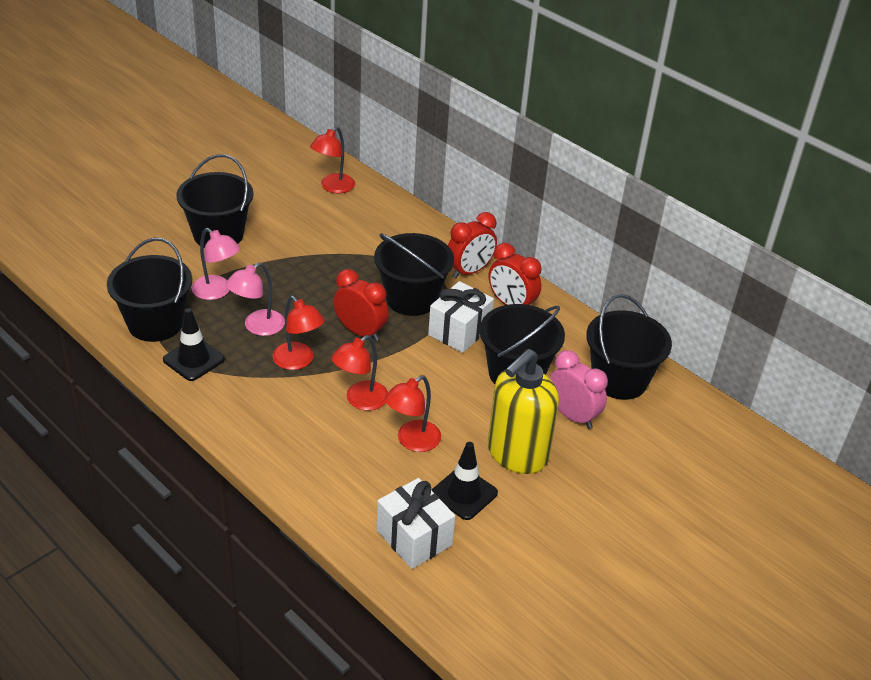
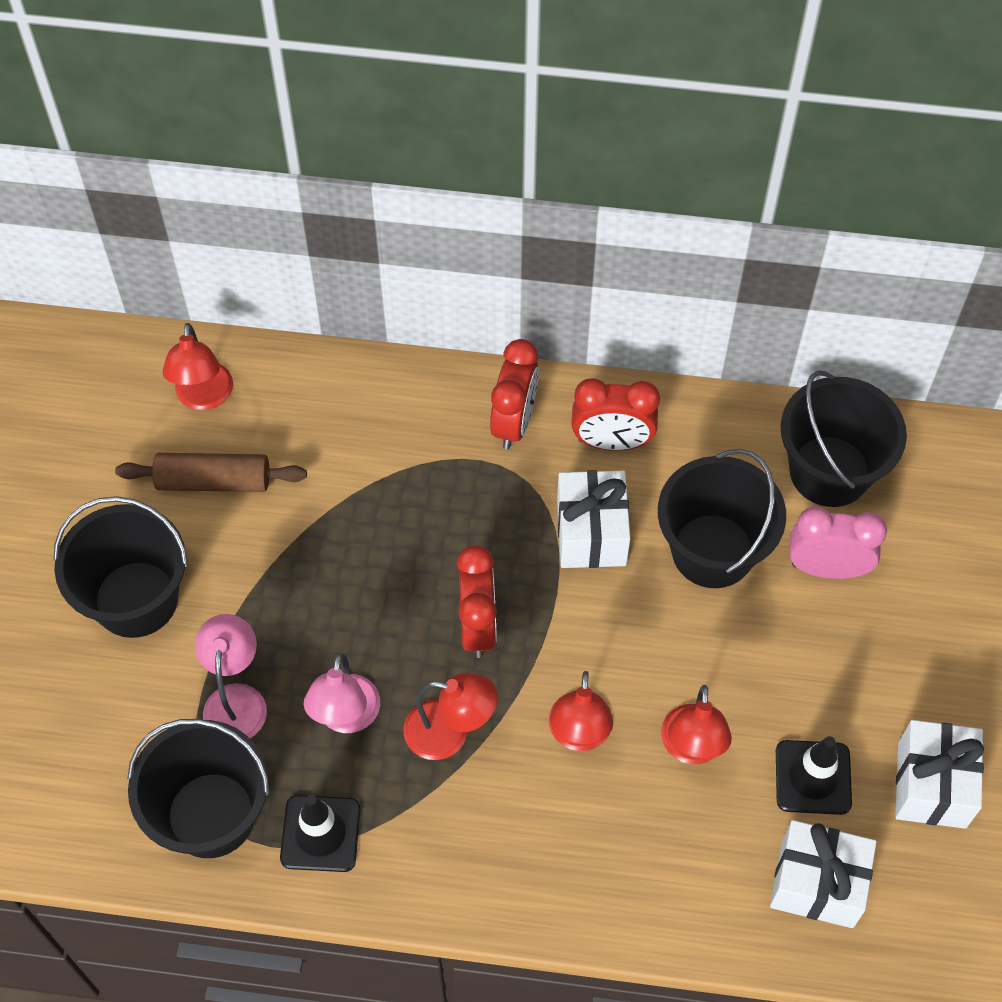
camera: 35 degrees left, 20 degrees up
pink lamp [192,228,240,300] -> pink lamp turned 90 degrees counterclockwise [195,614,267,738]
red clock [333,269,389,341] -> red clock turned 90 degrees clockwise [456,545,497,658]
black bucket [374,233,454,316] -> none
yellow soap dispenser [488,349,559,474] -> none
none -> brown rolling pin [115,453,307,492]
none -> white gift [895,720,984,829]

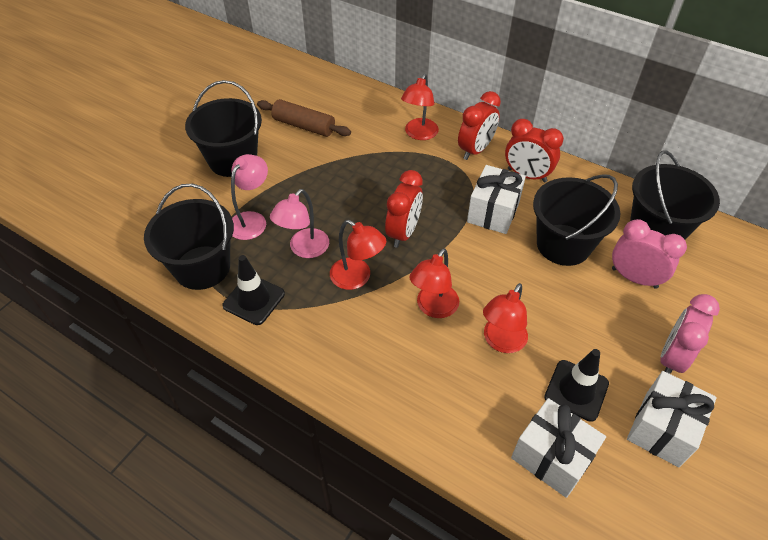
camera: 25 degrees right, 10 degrees down
red lamp [163,323,233,410] -> red lamp moved to [401,74,439,140]
none -> pink clock [660,294,720,374]

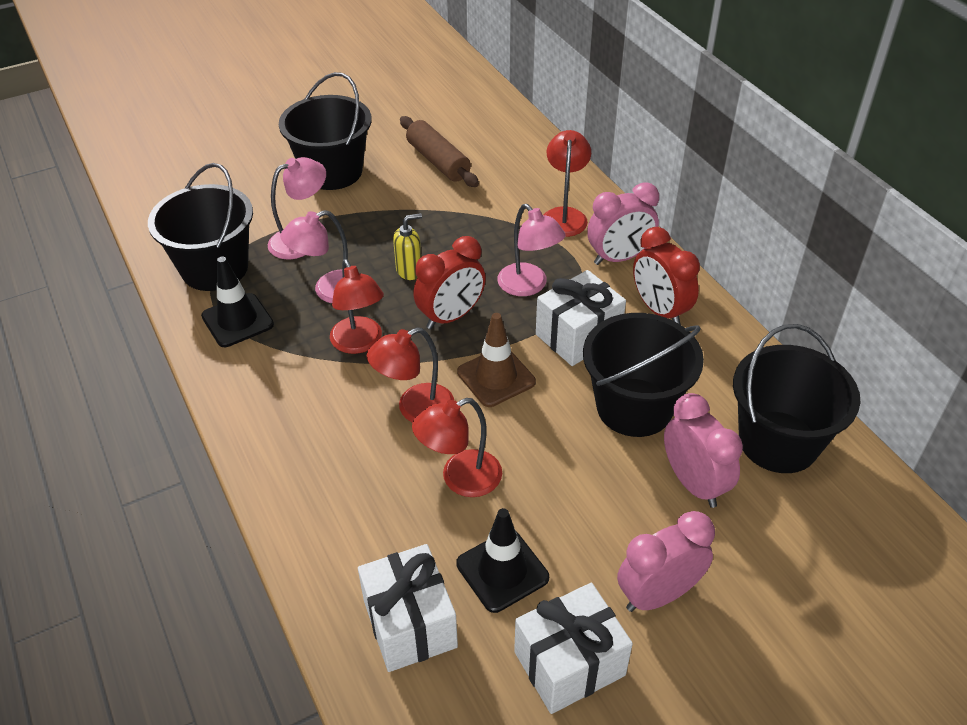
camera: 30 degrees right, 5 degrees down
red lamp [401,74,439,140] -> red lamp turned 135 degrees clockwise [544,130,591,237]
red clock [458,91,501,160] -> pink clock [587,182,659,265]
none -> yellow soap dispenser [393,213,422,280]
none -> brown traffic cone [457,313,536,407]
none -> pink lamp [497,204,566,296]

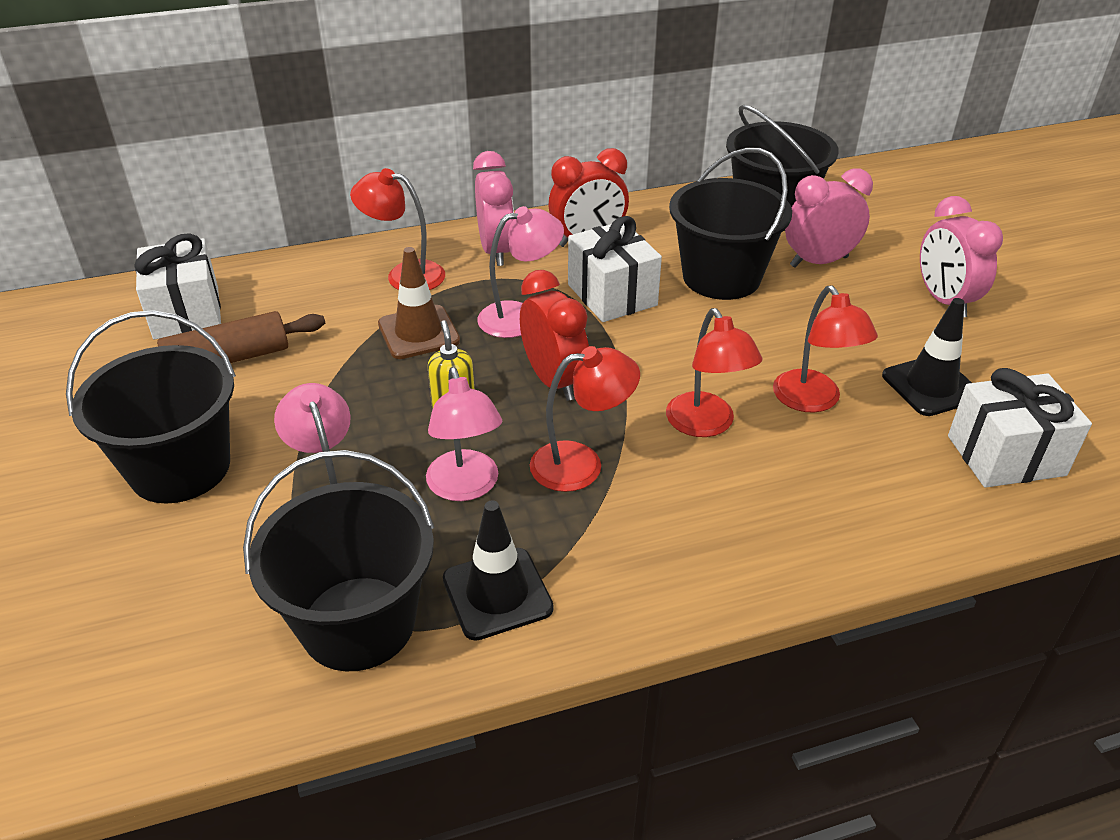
camera: 80 degrees left, 5 degrees down
brown traffic cone [457,313,536,407] -> brown traffic cone moved to [378,247,460,359]
white gift [514,583,633,714] -> white gift moved to [134,233,221,339]

